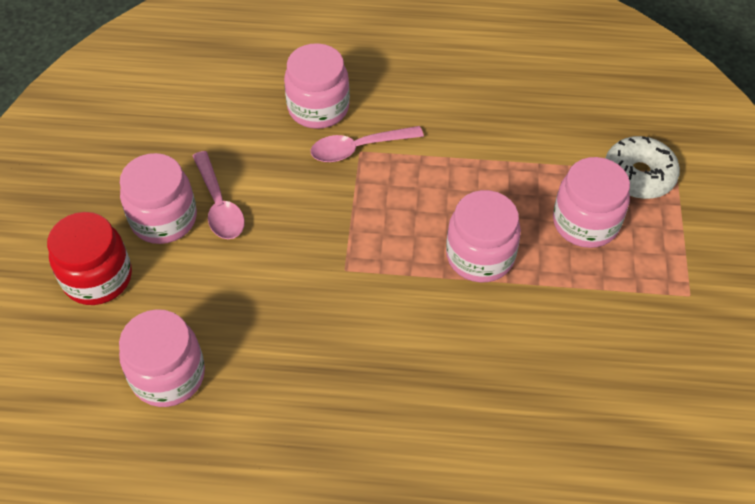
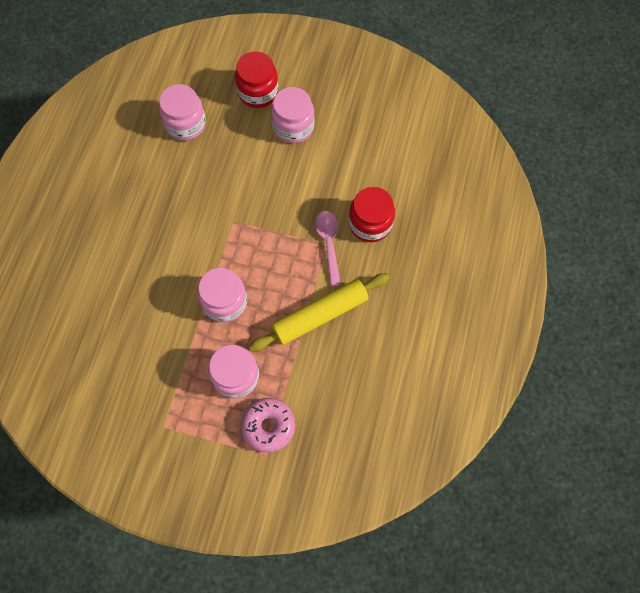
camera: 100 degrees right, 15 degrees up
pink spoon [193,151,245,239] -> none
pink jar [284,43,350,129] -> red jar [349,187,395,242]
white donut [606,136,680,199] -> pink donut [241,398,295,453]
none -> yellow rolling pin [249,273,389,352]

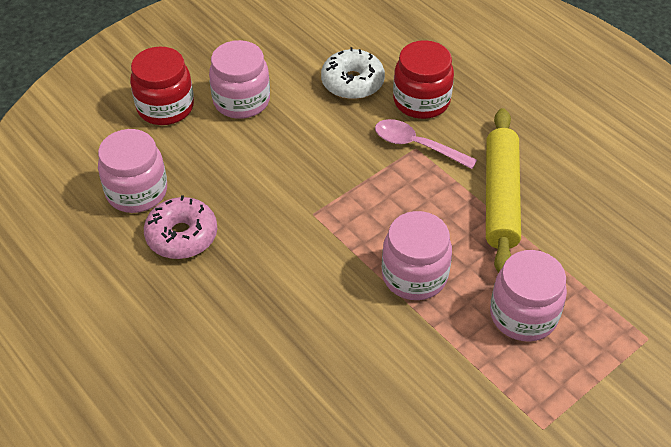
camera: 55 degrees left, 20 degrees down
pink donut [241,398,295,453] -> pink donut moved to [144,195,217,259]
none -> white donut [321,47,385,99]

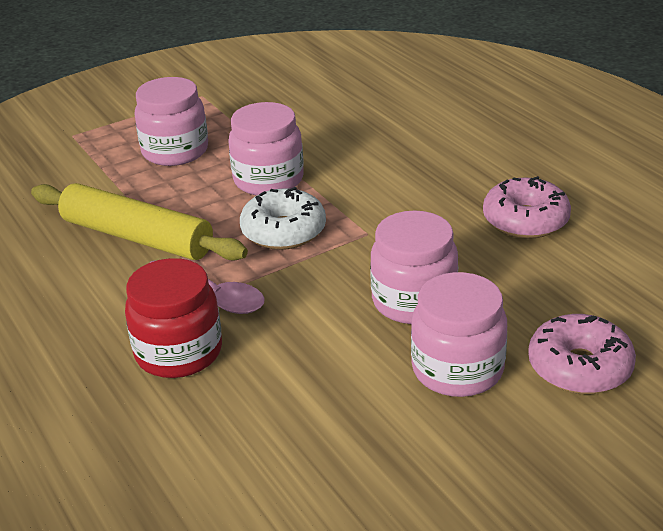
camera: 170 degrees left, 15 degrees down
pink jar [98,129,167,213] -> pink jar moved to [370,211,458,324]
red jar [130,46,194,125] -> pink donut [528,314,636,394]
white donut [321,47,385,99] -> white donut moved to [240,187,326,250]
yellow rolling pin [486,108,521,273] -> yellow rolling pin turned 75 degrees counterclockwise [31,183,248,261]

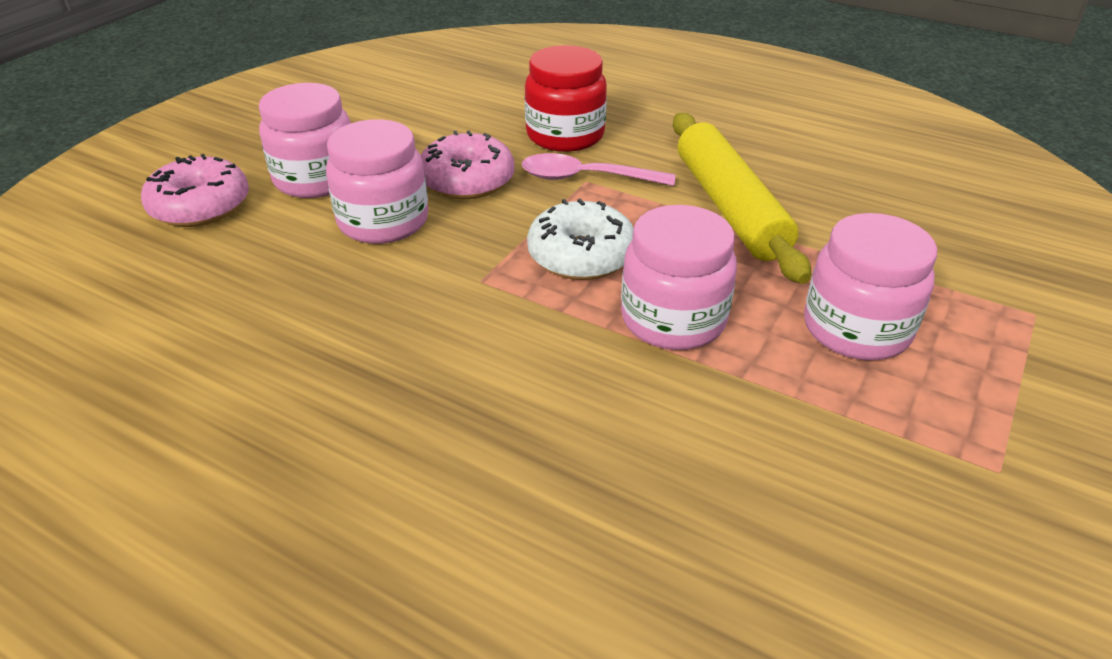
camera: 150 degrees right, 5 degrees up
yellow rolling pin [31,183,248,261] -> yellow rolling pin turned 75 degrees clockwise [673,113,811,284]
pink donut [483,176,571,239] -> pink donut moved to [421,131,515,199]

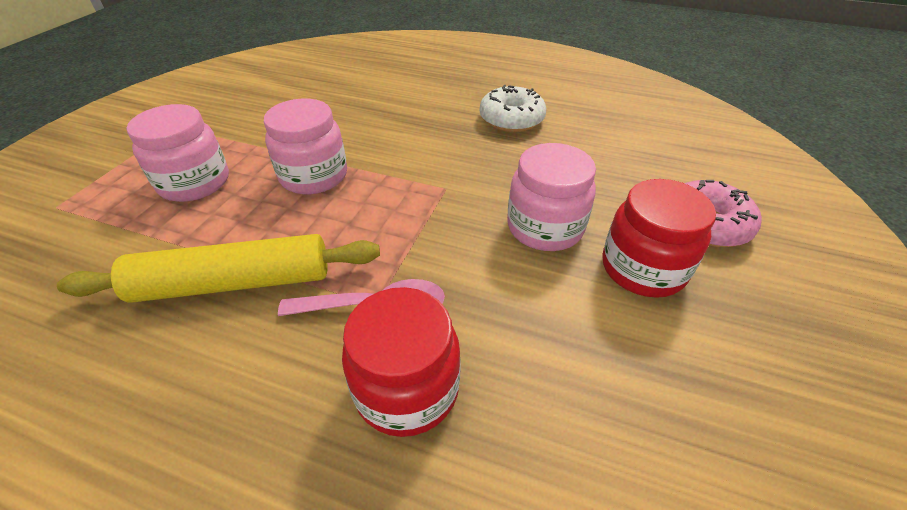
camera: 170 degrees right, 5 degrees up
pink jar [259,83,351,198] -> red jar [602,179,716,298]
pink donut [421,131,515,199] -> none
white donut [527,199,634,280] -> white donut moved to [480,85,546,132]
yellow rolling pin [673,113,811,284] -> yellow rolling pin turned 75 degrees counterclockwise [57,234,380,303]

